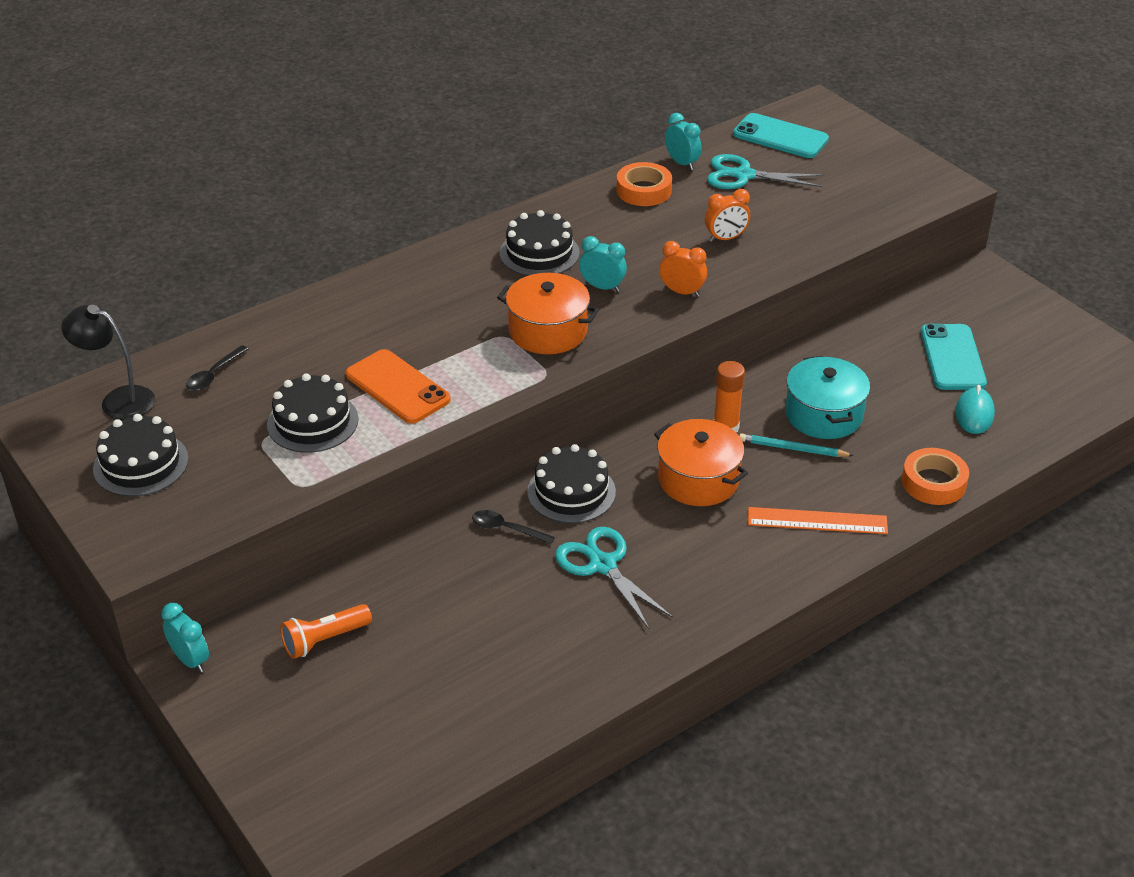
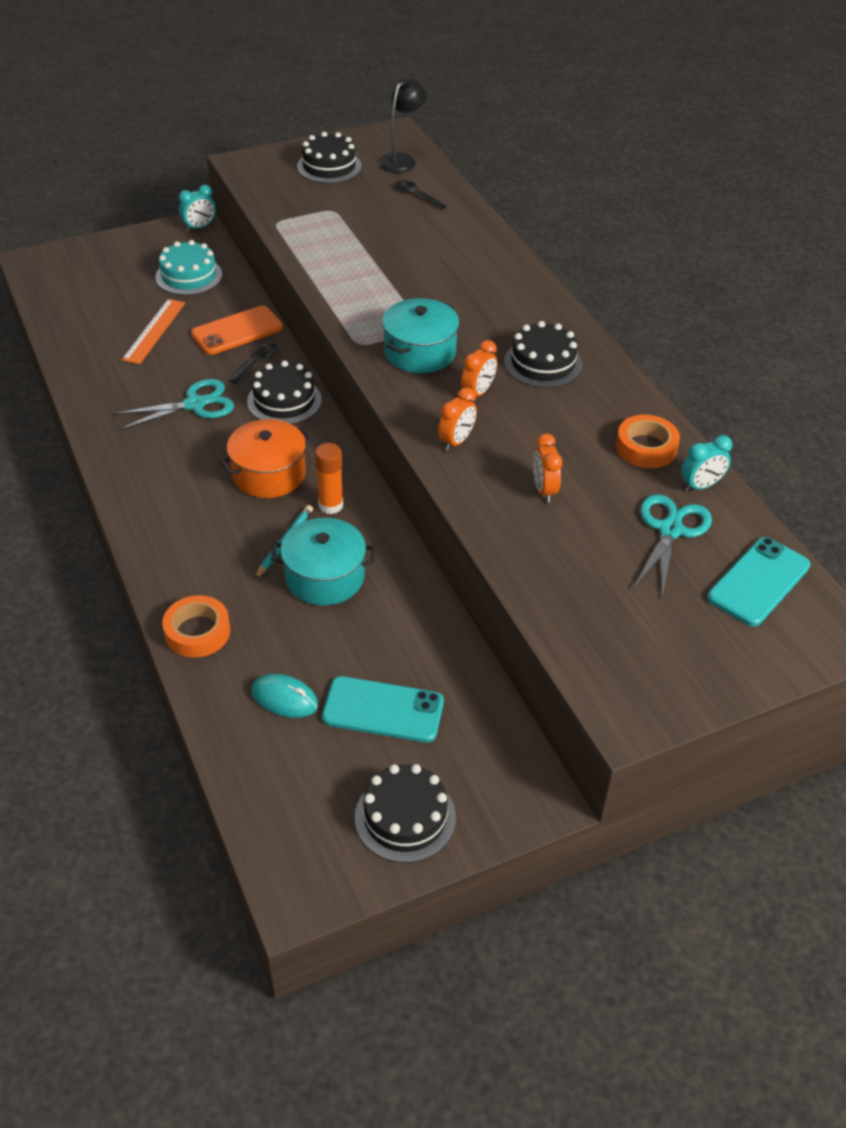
camera: 100 degrees right, 5 degrees up
black cake [267,373,358,453] -> black cake moved to [355,764,456,863]
orange flashlight [280,604,372,659] -> turquoise cake [155,240,222,295]
orange phone [346,349,451,424] -> orange phone moved to [191,306,283,355]
orange pot [497,273,599,354] -> turquoise pot [382,298,459,373]
turquoise clock [579,236,627,292] -> orange clock [461,340,497,397]
orange ruler [748,507,888,534] -> orange ruler moved to [122,299,185,364]

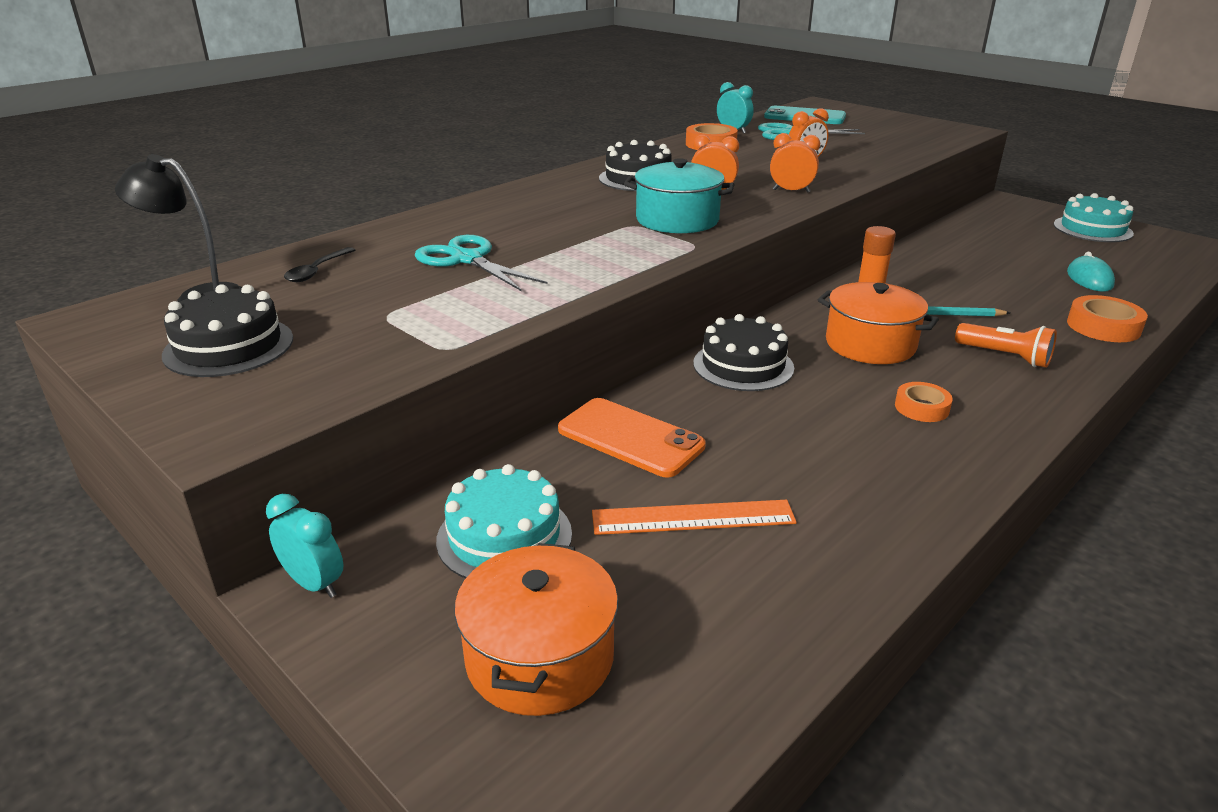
camera: 110 degrees left, 15 degrees down
turquoise scissors [115,379,234,429] -> turquoise scissors moved to [414,235,547,291]
black spoon [229,343,278,384] -> none
turquoise pot [271,518,376,606] -> none
turquoise phone [322,676,444,743] -> none
black cake [355,764,456,863] -> turquoise cake [1054,193,1134,242]
none -> orange pot [454,543,618,716]
none -> orange tape [895,382,953,422]
none -> orange flashlight [955,323,1057,368]

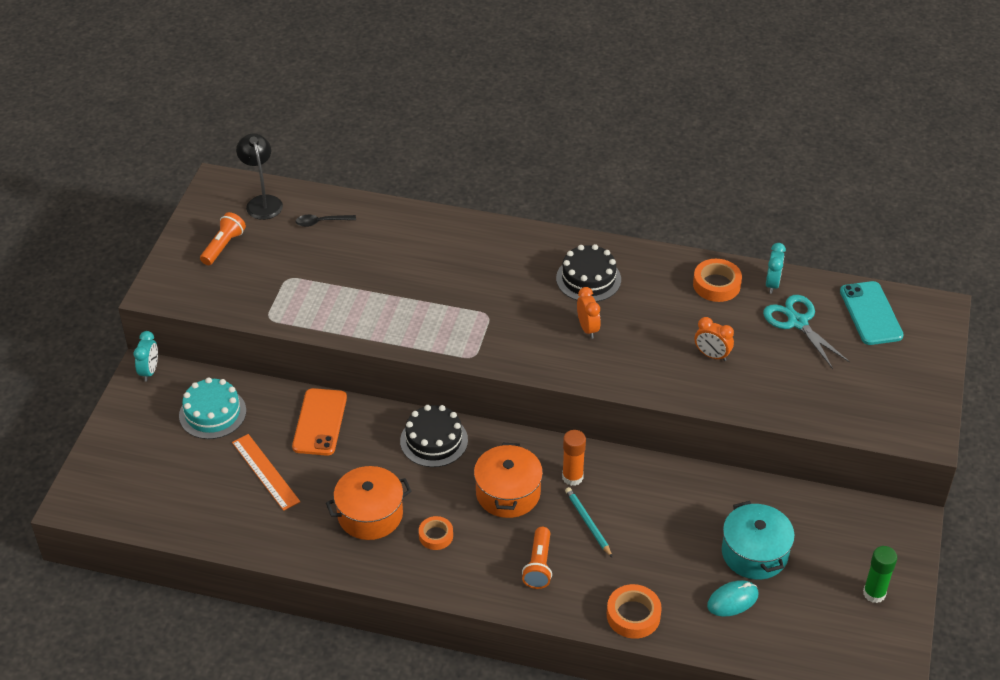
camera: 60 degrees right, 15 degrees up
black cake [162,284,293,377] -> orange flashlight [200,212,246,265]
turquoise scissors [414,235,547,291] -> none
orange pot [454,543,618,716] -> orange pot moved to [326,466,412,540]
turquoise pot [624,158,735,233] -> turquoise pot moved to [722,501,795,580]
orange clock [770,133,820,193] -> none
turquoise cake [1054,193,1134,242] -> green glue stick [863,546,897,603]

